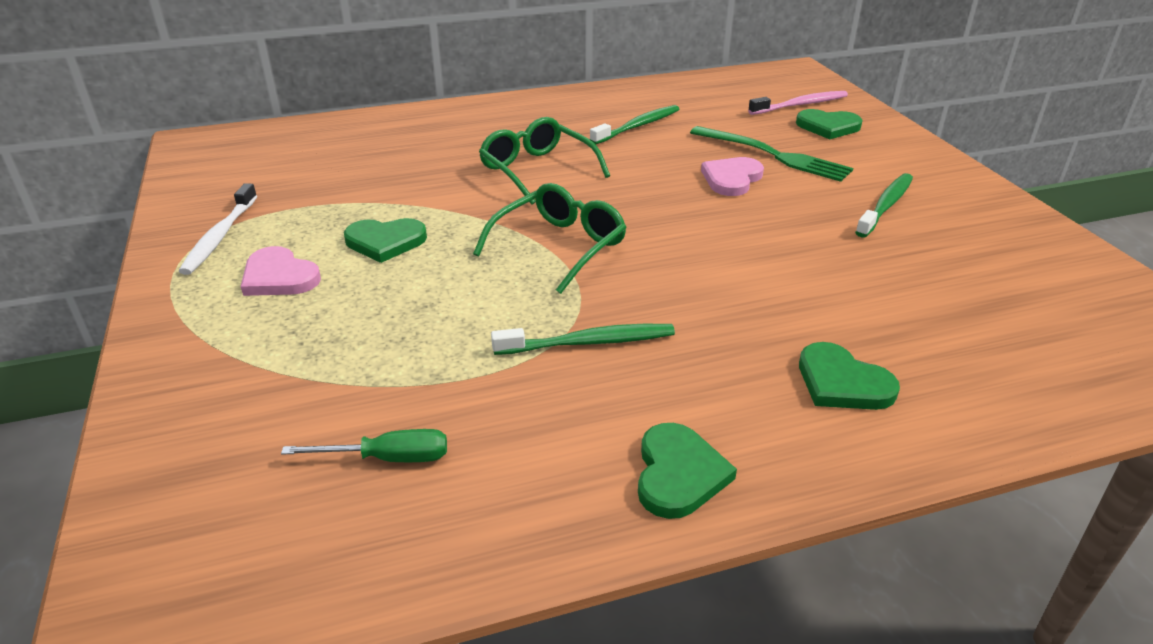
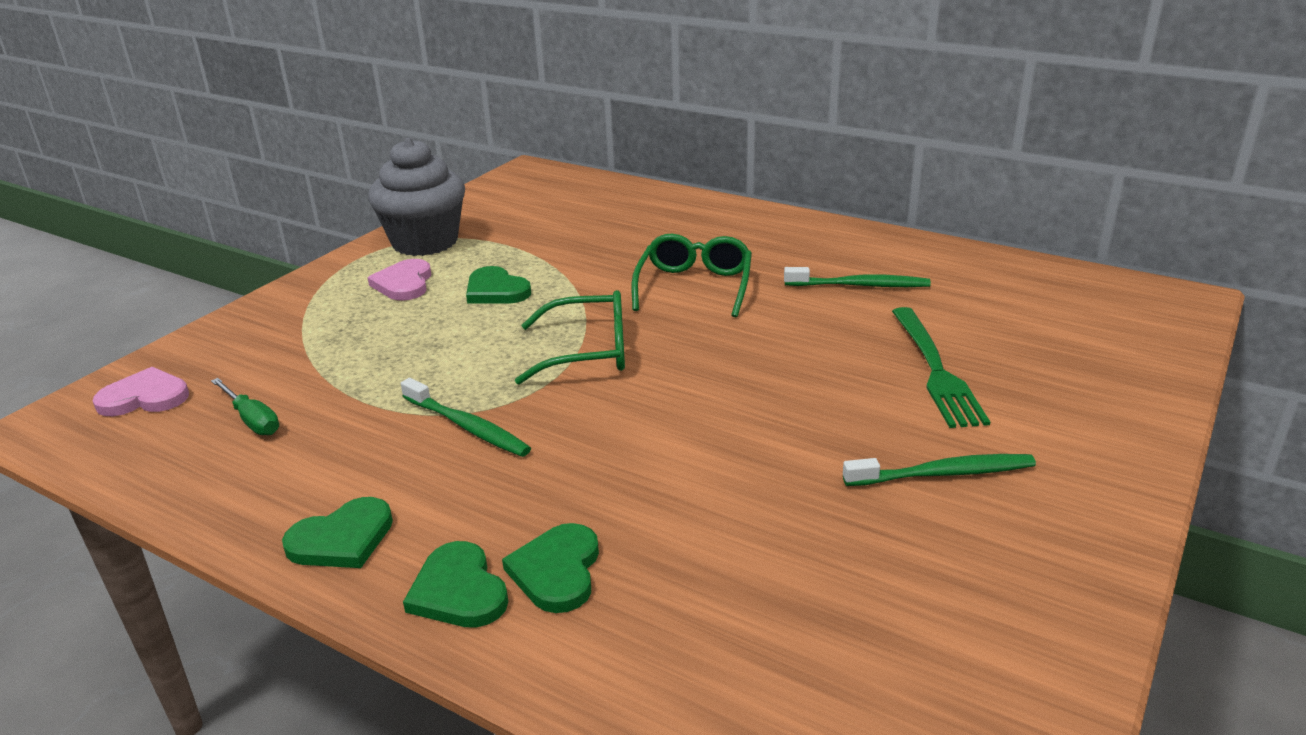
camera: 50 degrees right, 5 degrees down
white toothbrush [179,183,257,275] -> grey cupcake [368,137,465,256]
pink heart [701,157,764,196] -> pink heart moved to [93,367,189,416]
pink toothbrush [748,91,848,115] -> none
green heart [796,109,863,139] -> green heart moved to [403,541,508,628]

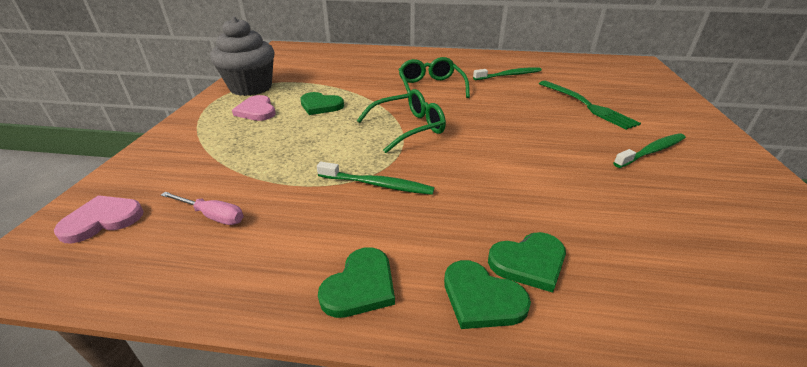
camera: 25 degrees left, 5 degrees up
green screwdriver [211,378,279,435] -> pink screwdriver [161,192,244,225]
green heart [502,523,599,613] -> green heart turned 90 degrees counterclockwise [488,232,566,293]

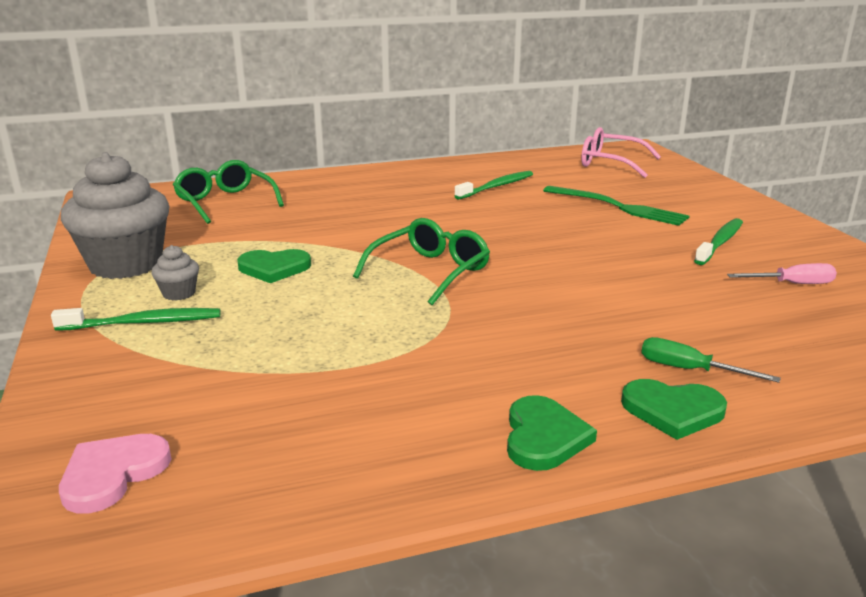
camera: 25 degrees left, 10 degrees down
pink screwdriver [161,192,244,225] -> pink screwdriver moved to [727,263,837,284]
pink heart [232,95,276,121] -> grey cupcake [151,245,199,301]
green toothbrush [317,162,435,195] -> green toothbrush moved to [51,308,220,331]
green glasses [399,57,470,98] -> green glasses moved to [173,160,284,224]
green heart [488,232,566,293] -> green screwdriver [641,337,781,383]
none -> pink glasses [581,127,661,178]

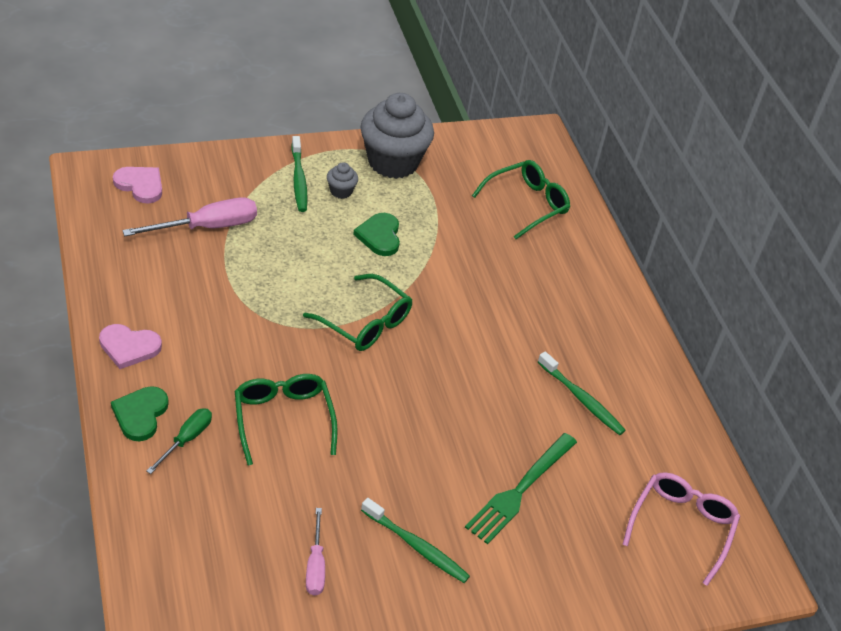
camera: 85 degrees right, 20 degrees up
green heart [507,395,597,471] -> pink heart [99,324,162,369]
none -> pink screwdriver [122,197,257,236]
none -> green glasses [235,374,338,465]

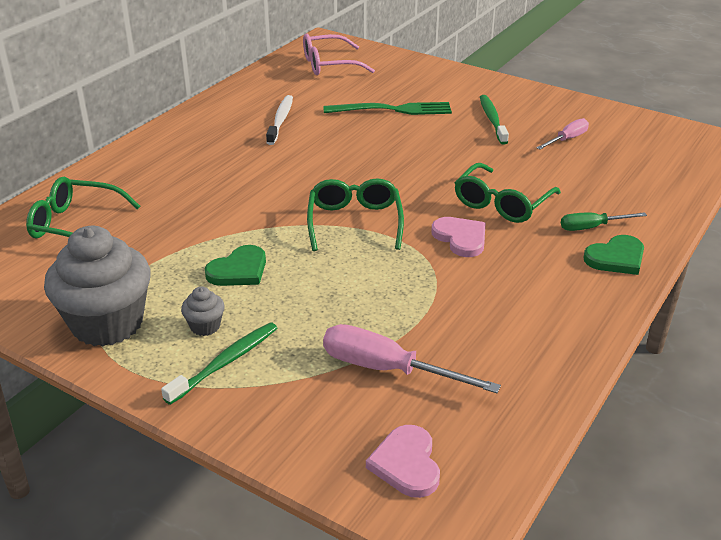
camera: 125 degrees left, 10 degrees down
pink heart [99,324,162,369] -> pink heart moved to [432,217,486,257]
green toothbrush [538,351,626,435] -> white toothbrush [266,95,293,145]

